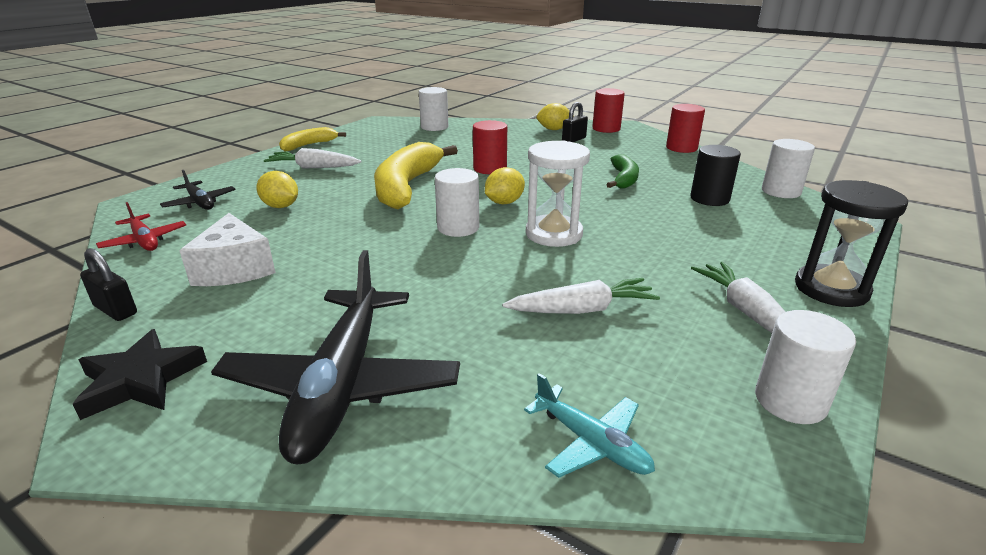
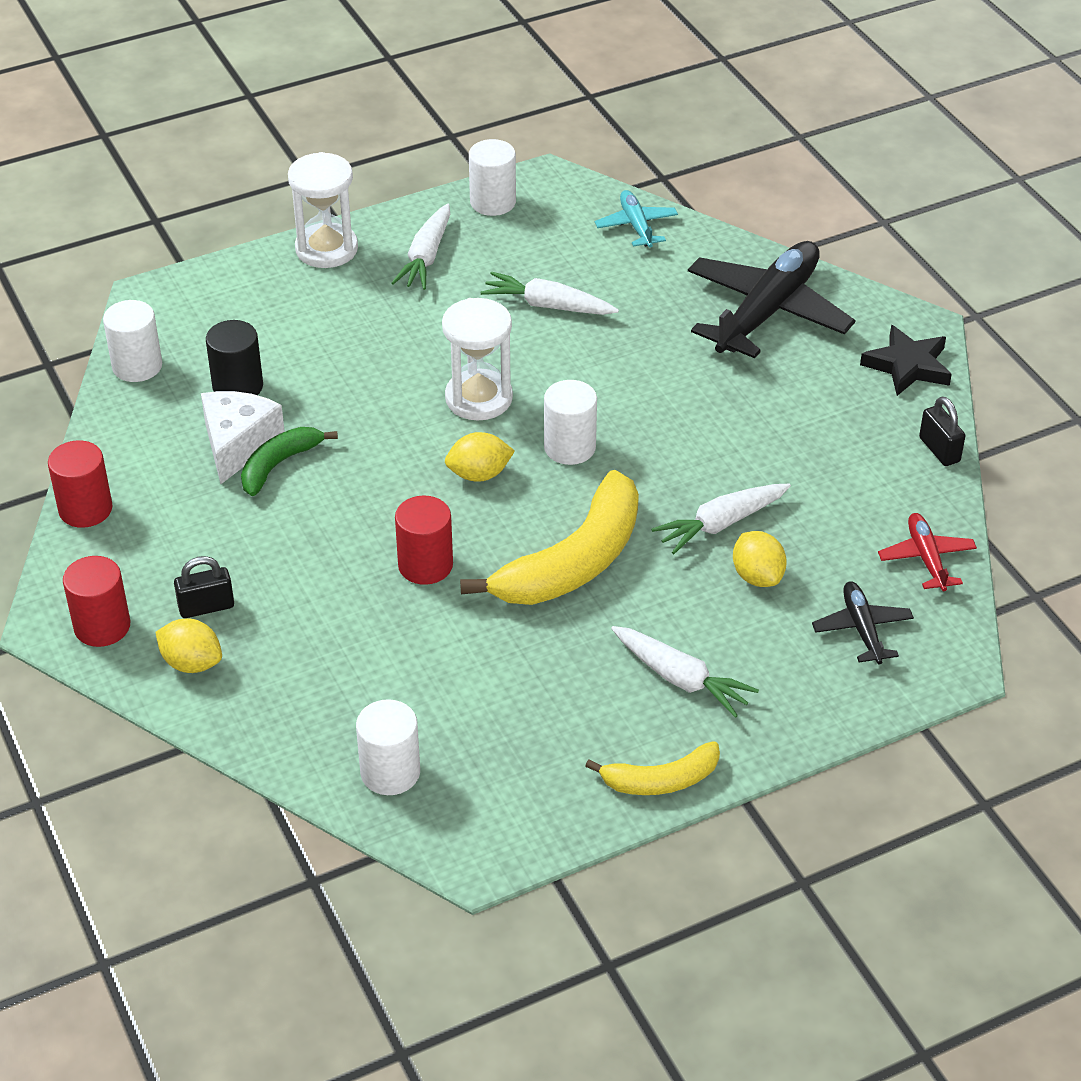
camera: 150 degrees left, 15 degrees up
white cheese [179,213,276,286] -> white cheese moved to [201,391,285,484]
black hourglass [795,180,908,307] -> white hourglass [288,152,358,268]
none -> white carrot [651,484,791,554]

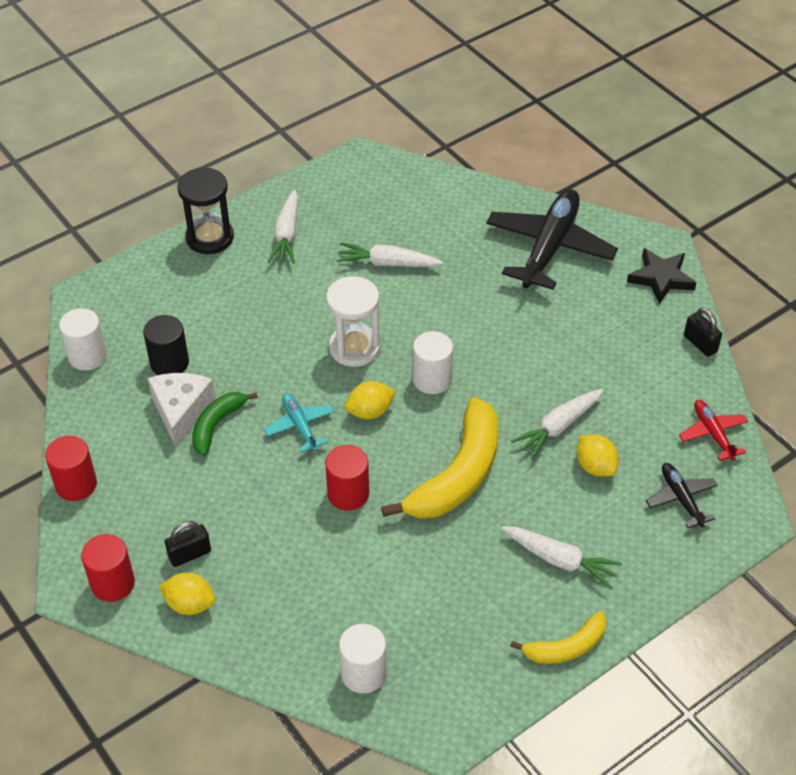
camera: 10 degrees left, 5 degrees up
white hourglass [288,152,358,268] -> black hourglass [177,167,234,254]
white cylinder [469,139,516,216] -> none
turquoise plane [595,190,678,248] -> turquoise plane moved to [264,393,334,453]

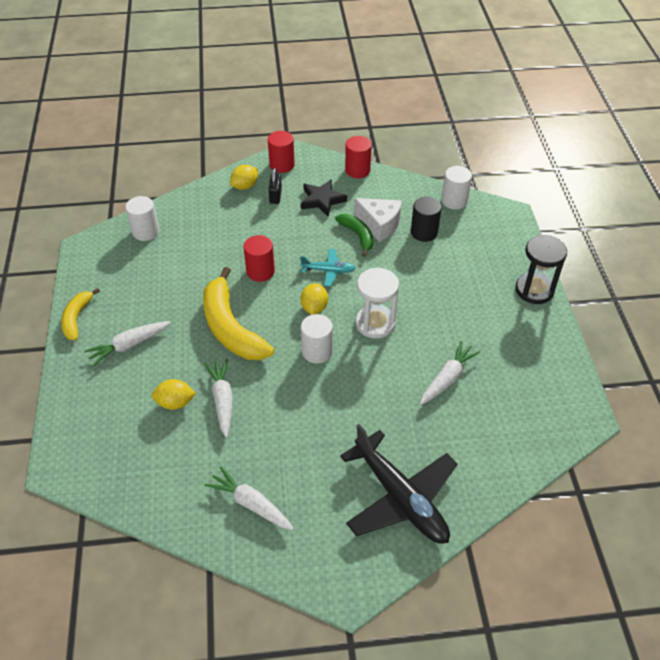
camera: 120 degrees right, 0 degrees up
white carrot [267,190,298,264] -> white carrot moved to [205,466,294,530]
black star [627,248,696,304] -> black star moved to [301,179,348,217]
black plane [646,463,718,528] -> none
red plane [679,400,748,461] -> none
black padlock [684,308,722,357] -> none

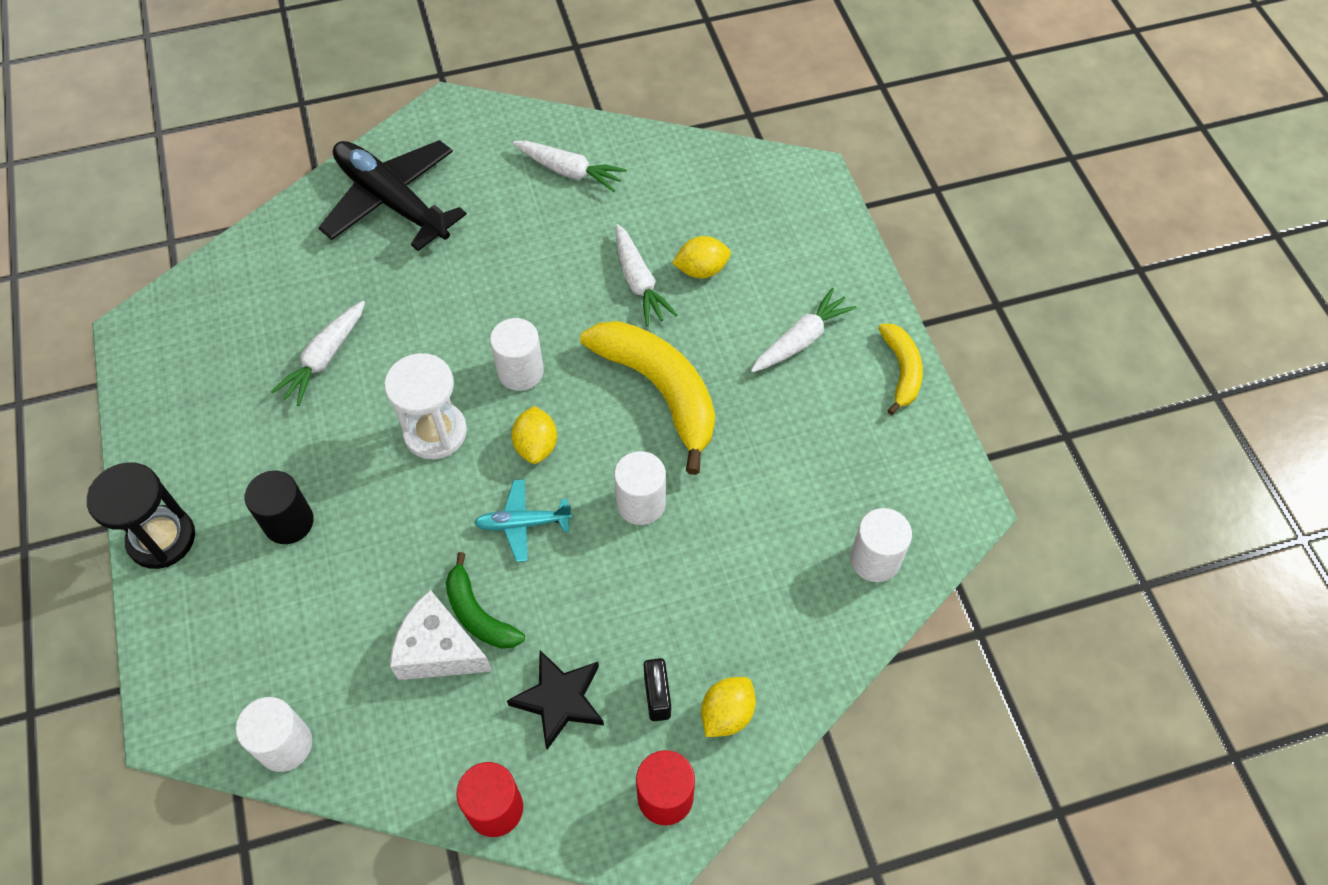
camera: 170 degrees right, 10 degrees up
red cylinder [243,235,275,282] -> white cylinder [614,451,666,525]
black cylinder [411,197,442,242] -> black cylinder moved to [245,470,314,544]

